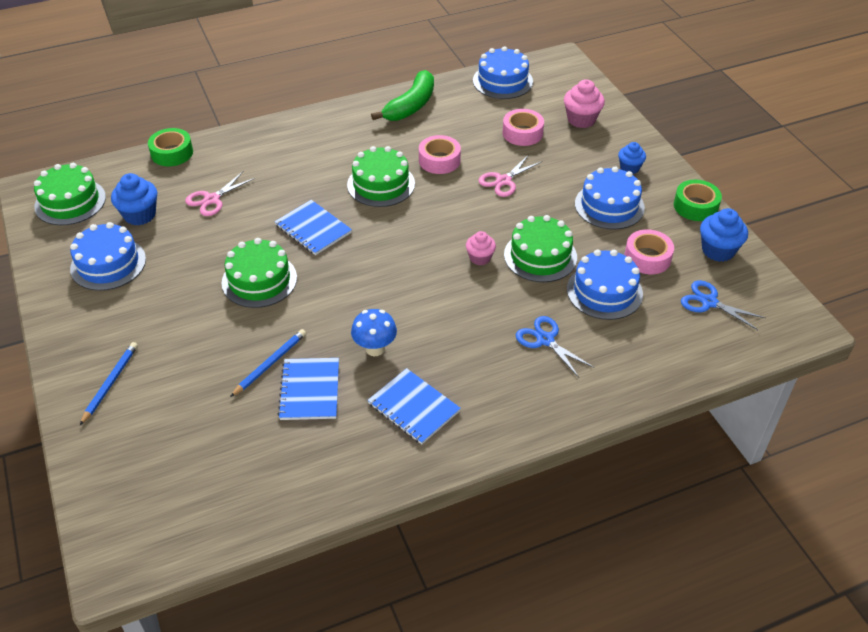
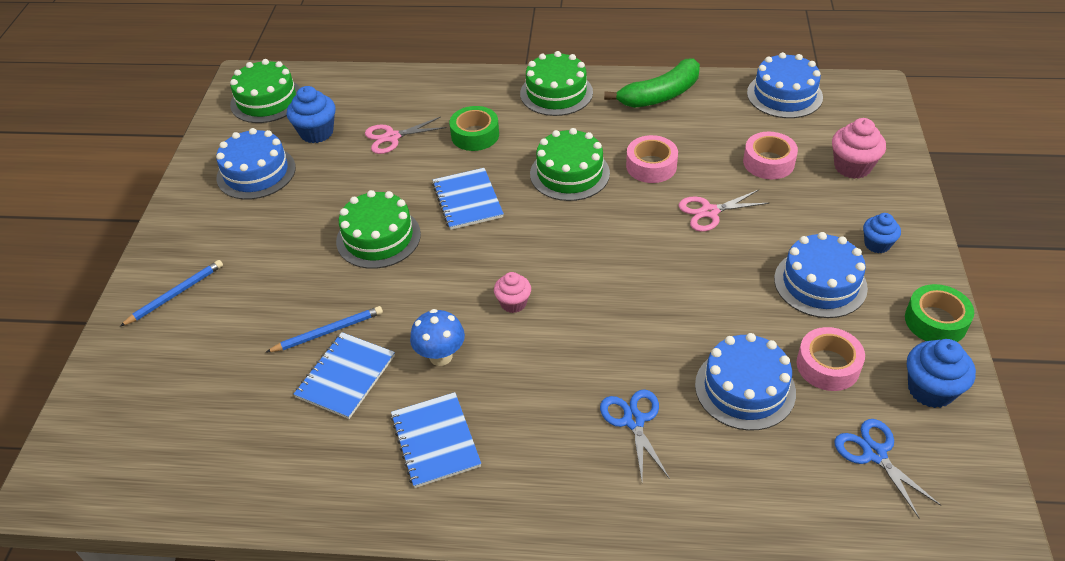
camera: 30 degrees right, 0 degrees up
green tape [148,128,193,166] -> green tape moved to [449,106,499,151]
pink cupcake [466,231,496,265] -> pink cupcake moved to [494,272,531,313]
green cake [504,215,577,282] -> green cake moved to [520,51,593,116]

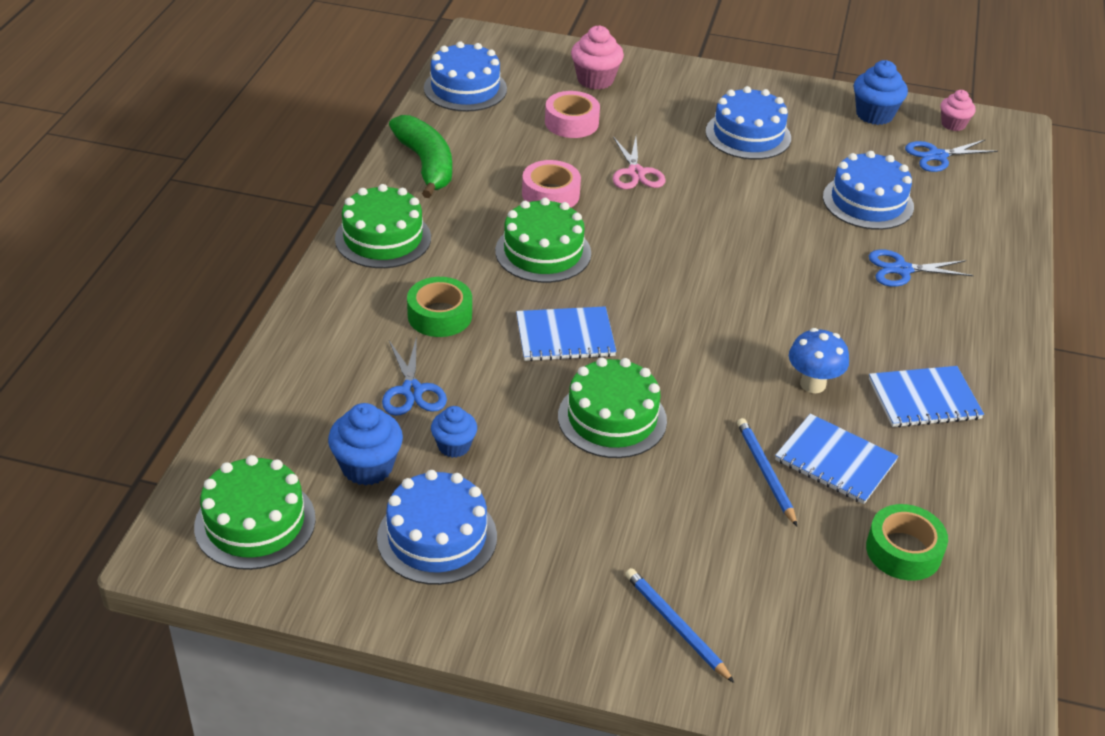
camera: 85 degrees left, 5 degrees down
pink scissors [365,117,447,154] -> blue scissors [382,336,447,416]
pink cupcake [494,272,531,313] -> pink cupcake moved to [941,90,976,131]
pink tape [797,327,865,391] -> none
blue cupcake [863,213,901,253] -> blue cupcake moved to [431,406,477,458]
green tape [905,284,974,342] -> green tape moved to [866,504,948,581]

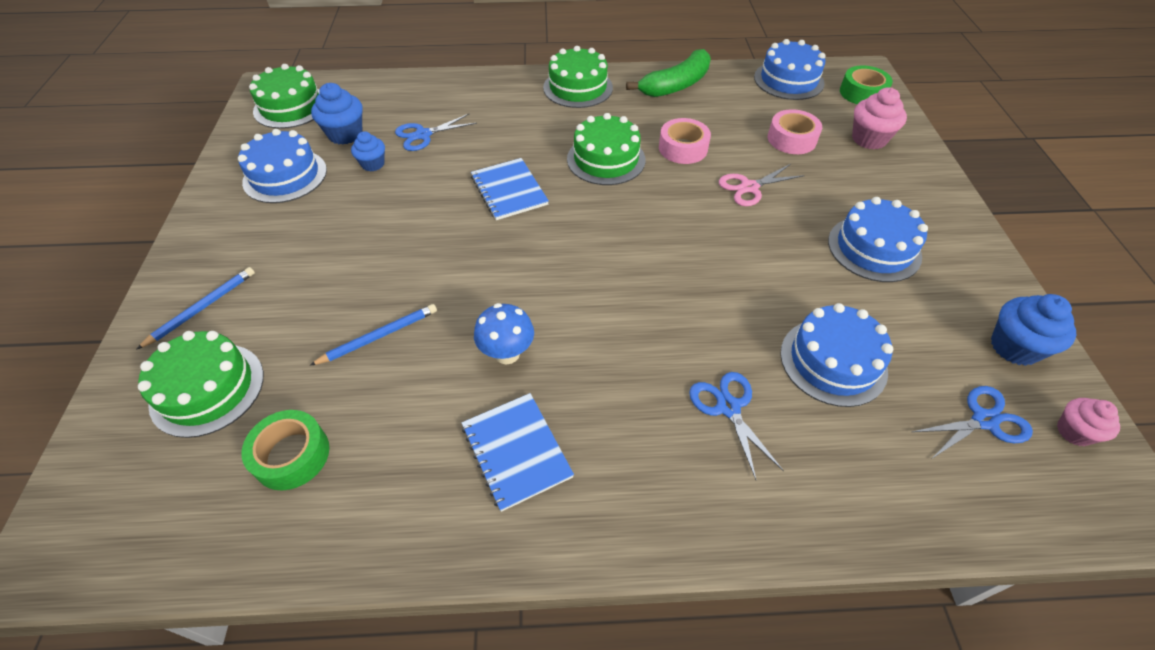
camera: 75 degrees right, 10 degrees up
green tape [407,277,472,337] -> green tape moved to [840,66,893,104]
green cake [558,357,667,458] -> green cake moved to [138,331,264,438]
blue notebook [775,414,899,504] -> none
blue scissors [905,139,998,172] -> blue scissors turned 105 degrees clockwise [912,386,1033,458]

